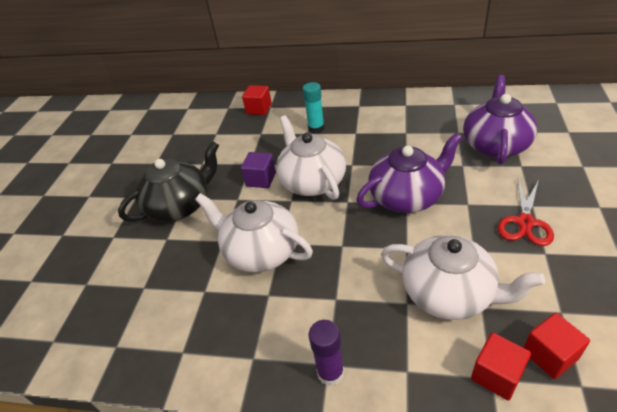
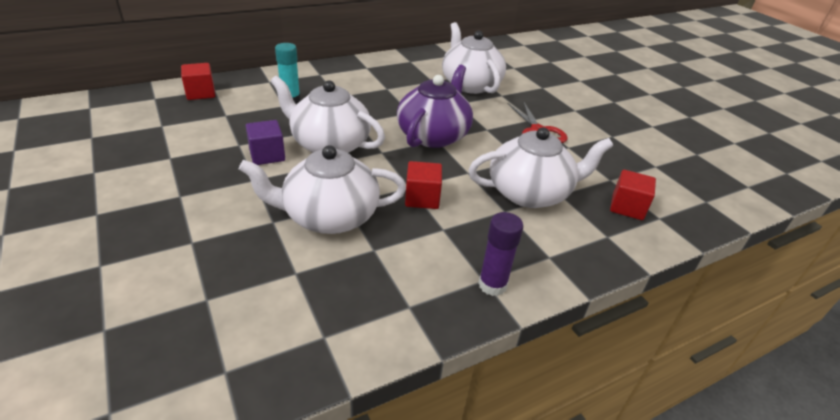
camera: 45 degrees left, 5 degrees down
black teapot [118,141,219,222] -> none
purple teapot [463,75,537,165] -> white teapot [442,22,506,94]
red cube [471,333,531,401] -> red cube moved to [405,161,442,209]

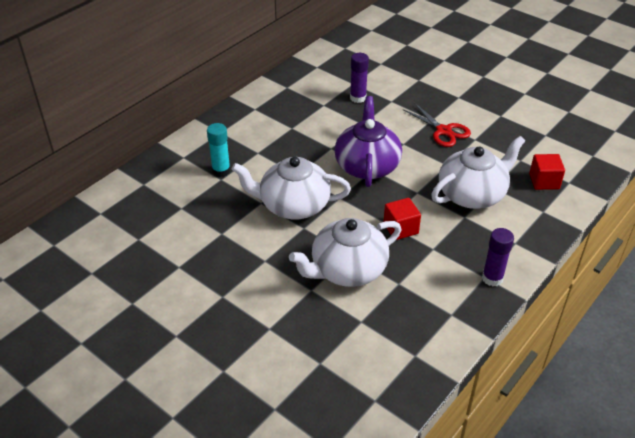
camera: 20 degrees left, 5 degrees up
red cube [181,63,215,100] -> none
purple cube [246,120,285,165] -> none
white teapot [442,22,506,94] -> purple glue stick [350,53,369,103]

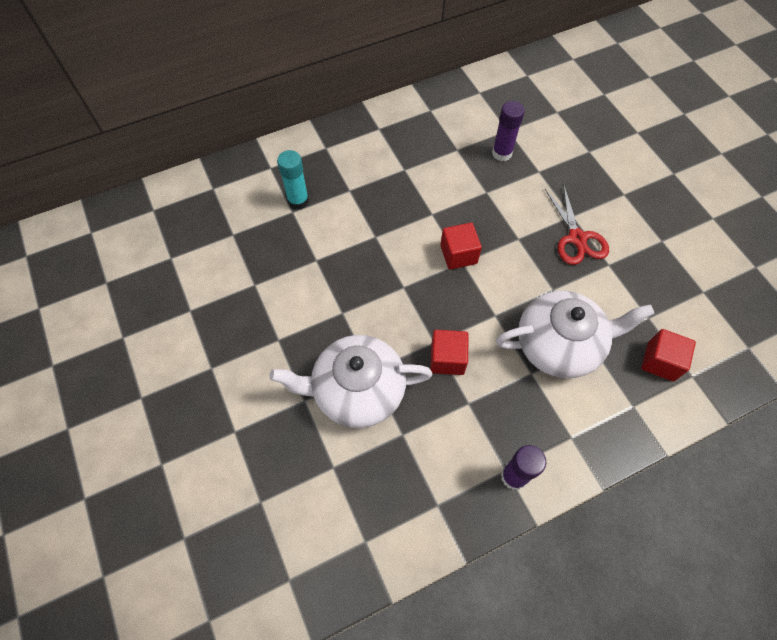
camera: 25 degrees right, 20 degrees up
white teapot [231,157,351,220] -> none
purple teapot [335,96,402,187] -> red cube [440,223,482,270]

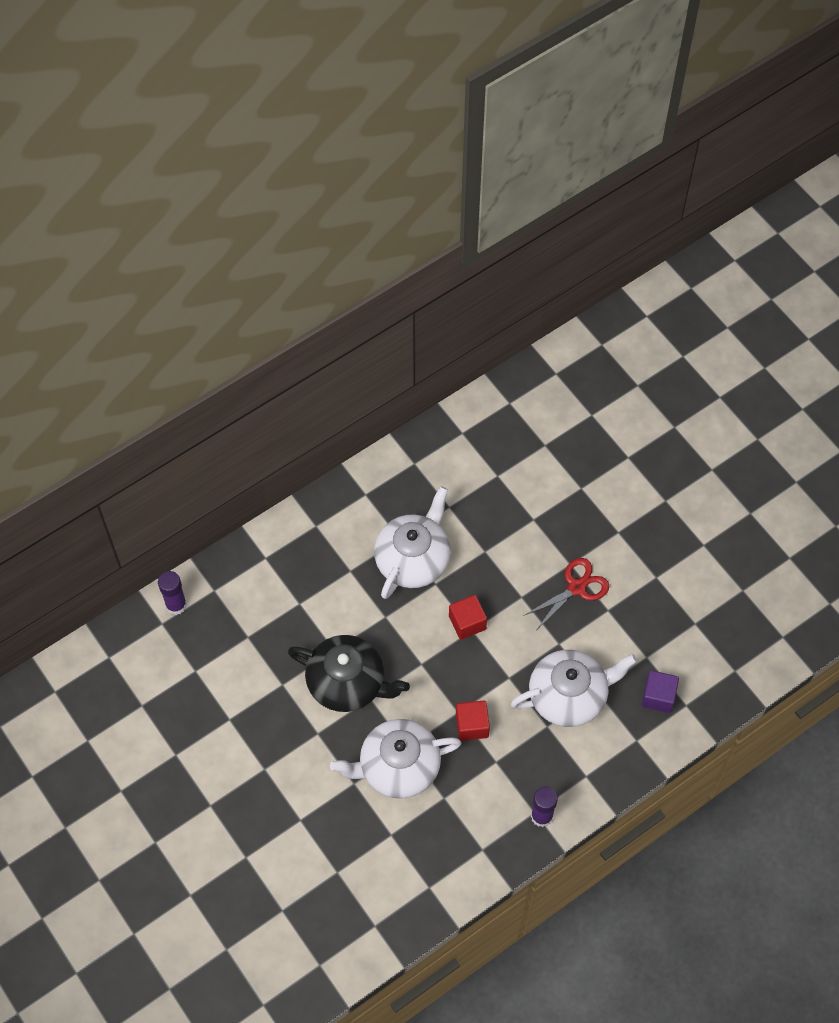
camera: 10 degrees left, 0 degrees up
turquoise glue stick [277,150,309,210] -> none
purple glue stick [492,101,525,161] -> purple glue stick moved to [158,571,187,615]
red scissors [545,186,609,265] -> red scissors turned 105 degrees counterclockwise [523,558,609,629]
red cube [641,329,696,382] -> purple cube [642,670,679,713]
none -> black teapot [288,635,410,712]
none -> white teapot [374,486,451,599]

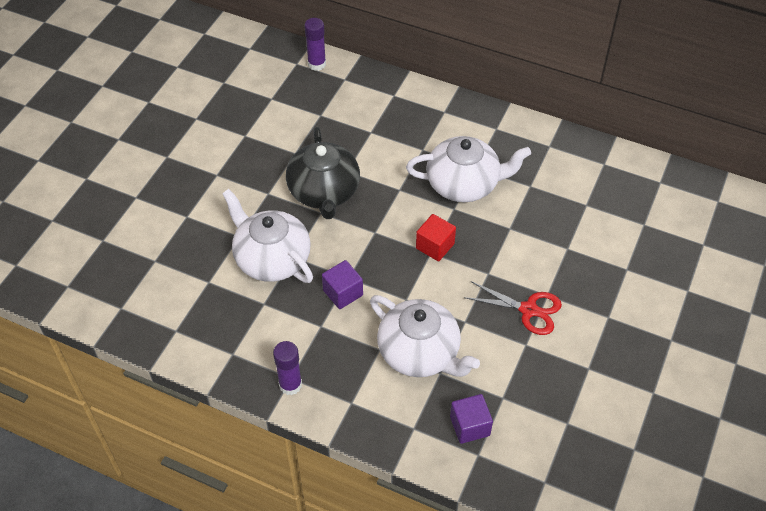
camera: 60 degrees right, 10 degrees down
red cube [456,701,490,741] -> purple cube [322,260,363,309]

